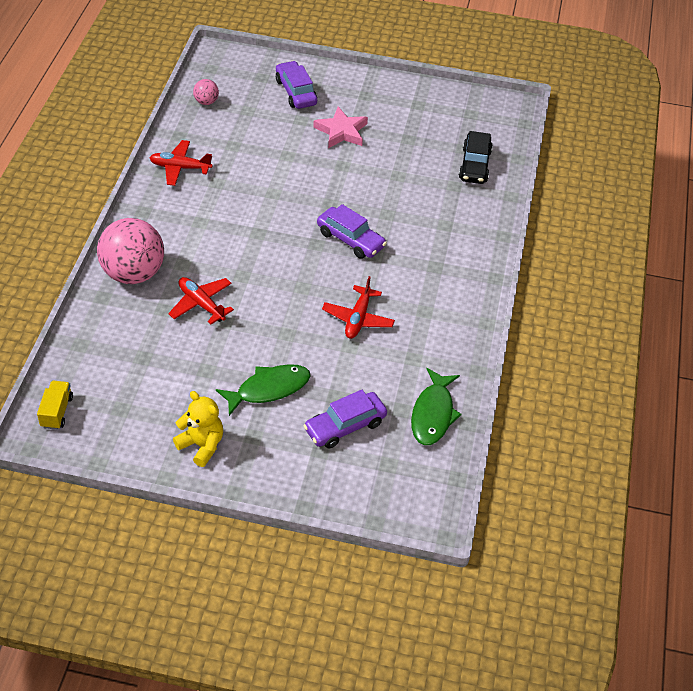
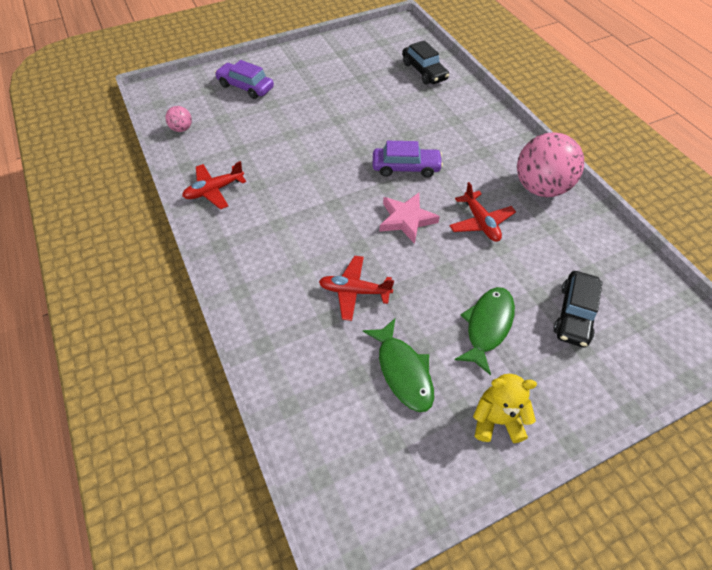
camera: 35 degrees left, 5 degrees up
yellow truck [37,380,73,430] -> none
pink ball [97,218,164,284] -> pink ball moved to [517,132,584,197]
purple car [303,390,387,448] -> black car [554,271,603,348]
pink star [313,107,368,148] -> pink star moved to [379,193,440,244]
green fish [411,368,462,445] -> green fish moved to [363,319,434,412]

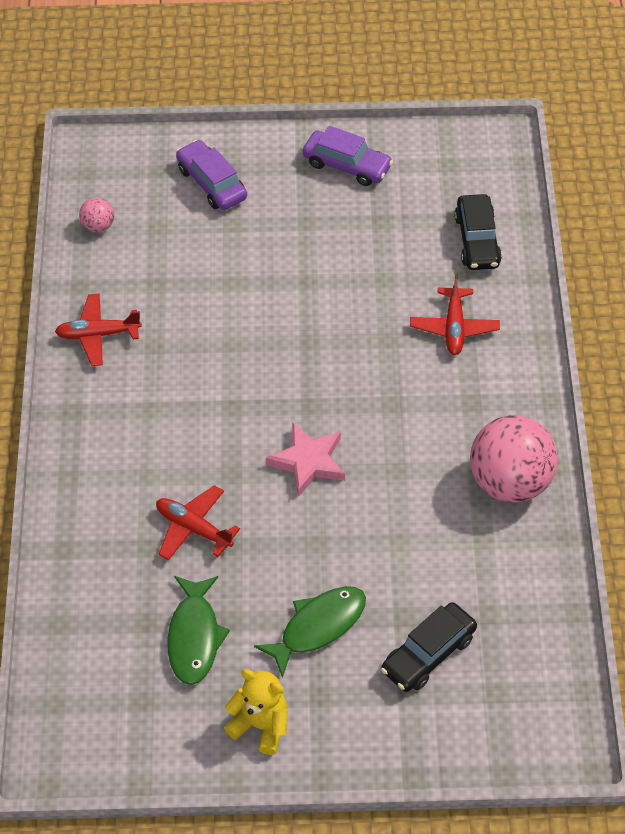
camera: 25 degrees right, 0 degrees up
purple car [373,141,443,178] -> purple car moved to [303,126,393,186]
red plane [449,182,516,242] -> red plane moved to [410,274,500,355]

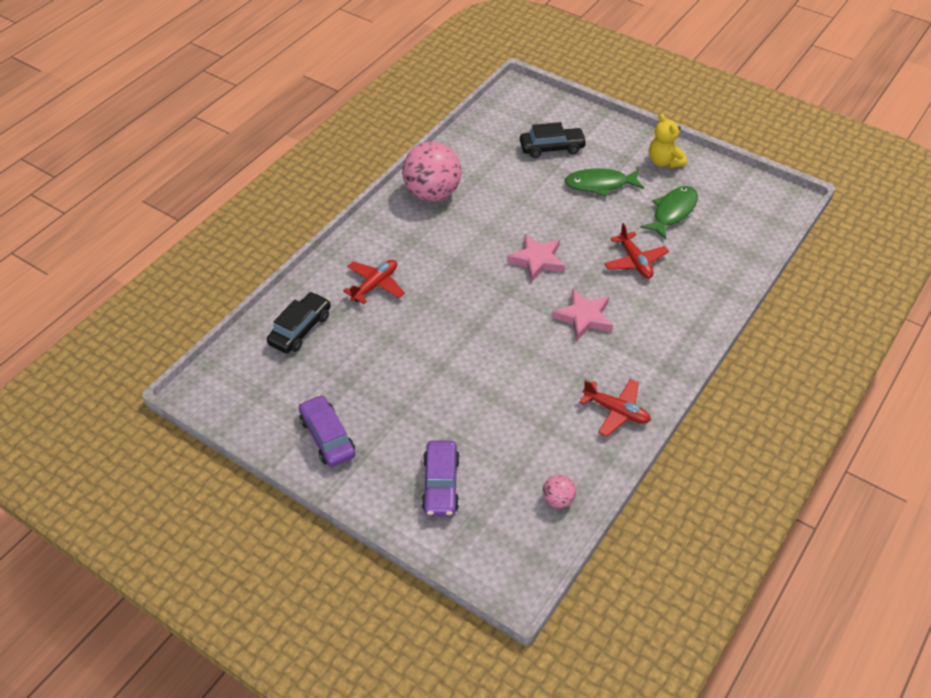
camera: 145 degrees left, 5 degrees down
none -> pink star [552,289,613,341]

